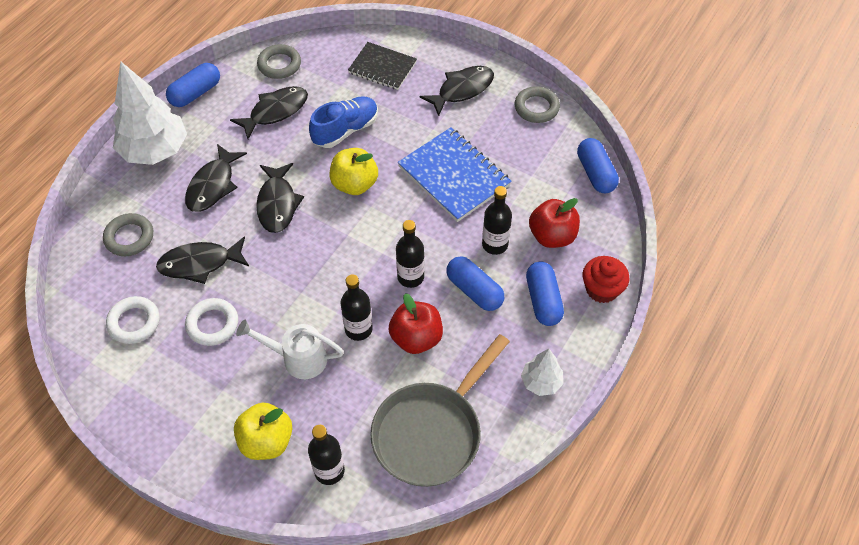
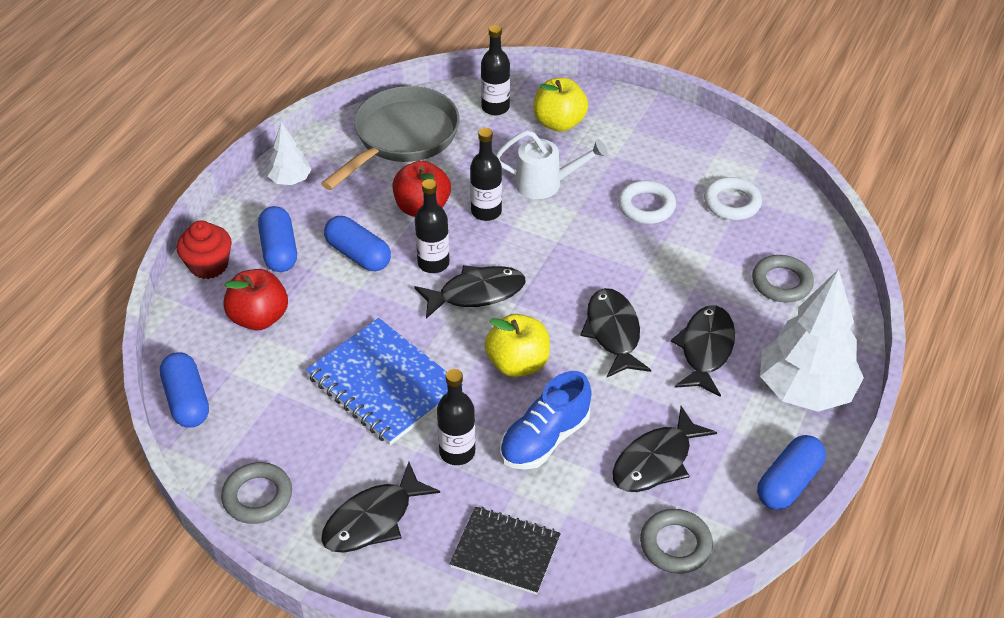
camera: 175 degrees right, 10 degrees down
black fish [156,236,249,284] -> black fish moved to [414,265,526,319]
black bottle [482,186,512,255] -> black bottle moved to [437,369,475,465]

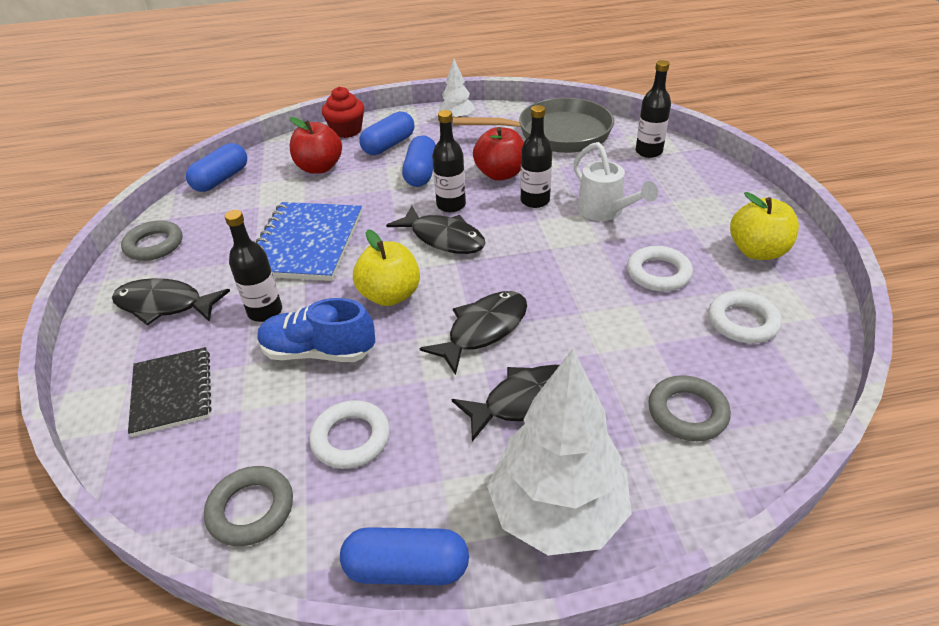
camera: 55 degrees right, 5 degrees down
yellow apple [534,78,588,132] -> yellow apple moved to [730,192,799,260]
black fish [612,406,717,492] -> white ring [309,400,390,469]

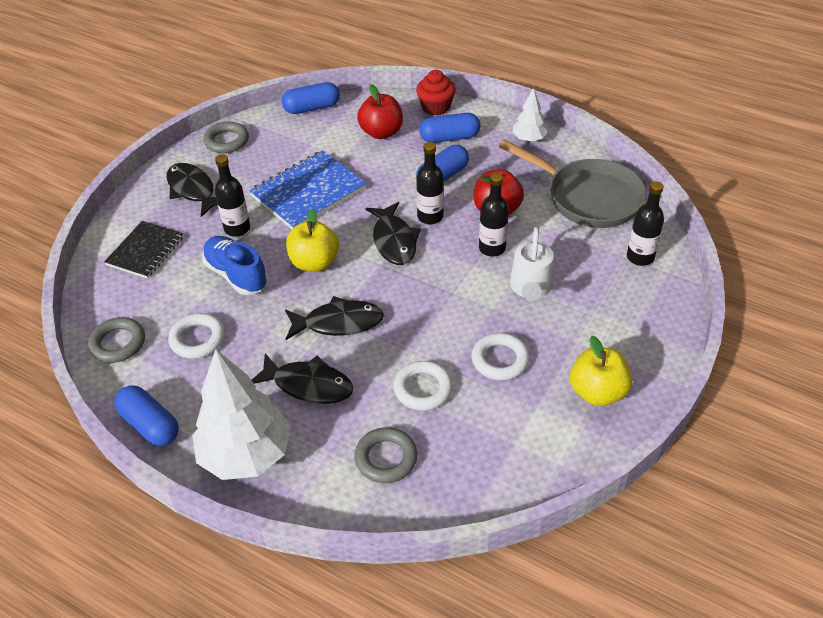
camera: 40 degrees right, 5 degrees up
white ring [708,291,782,343] -> white ring moved to [393,361,453,411]

